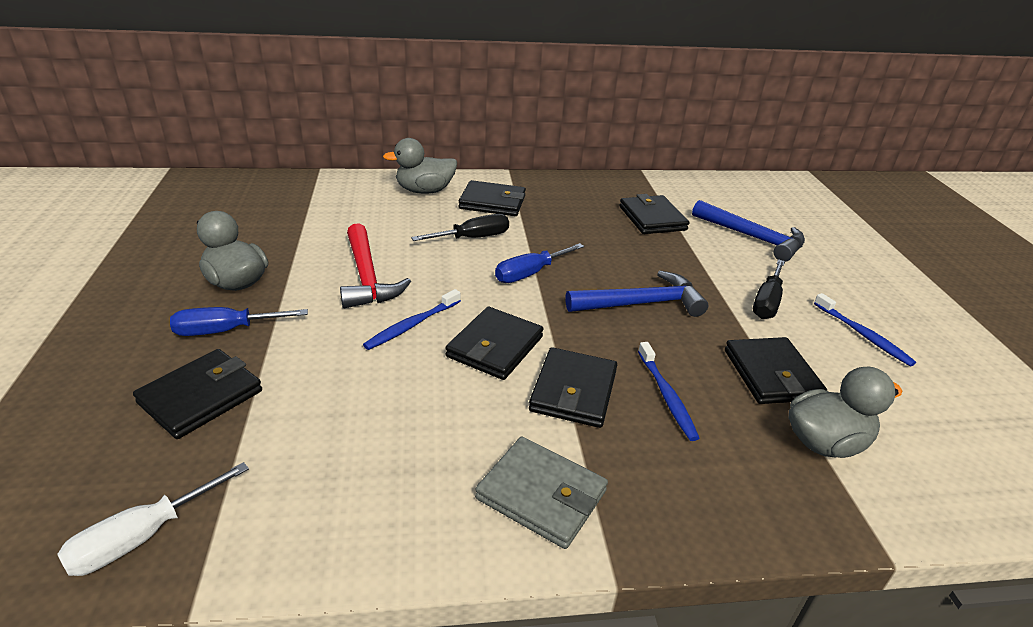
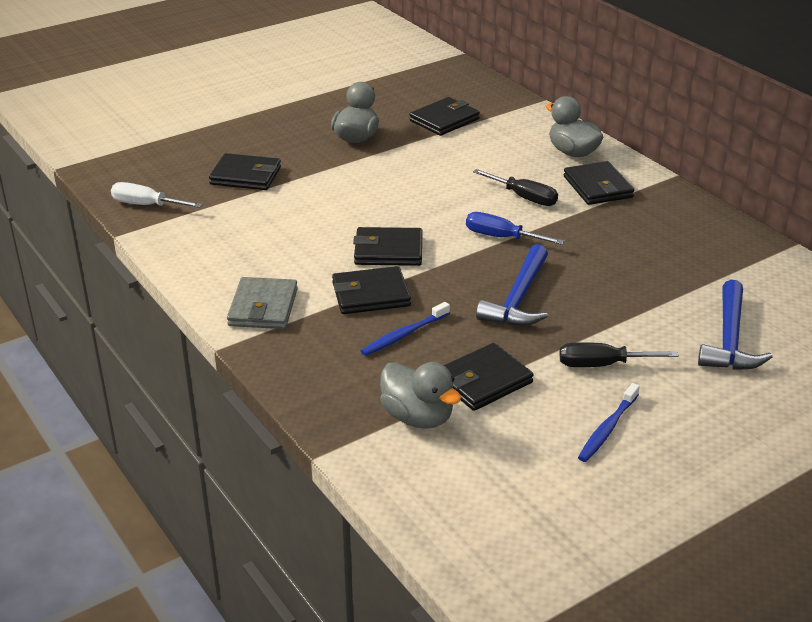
camera: 65 degrees right, 0 degrees up
blue screwdriver [170,307,308,336] -> none
red hammer [340,223,411,308] -> none
blue toothbrush [363,289,461,350] -> none
blue hammer [565,270,708,317] -> blue hammer turned 60 degrees clockwise [476,244,548,326]
black wallet [619,194,689,234] -> black wallet moved to [410,97,480,136]

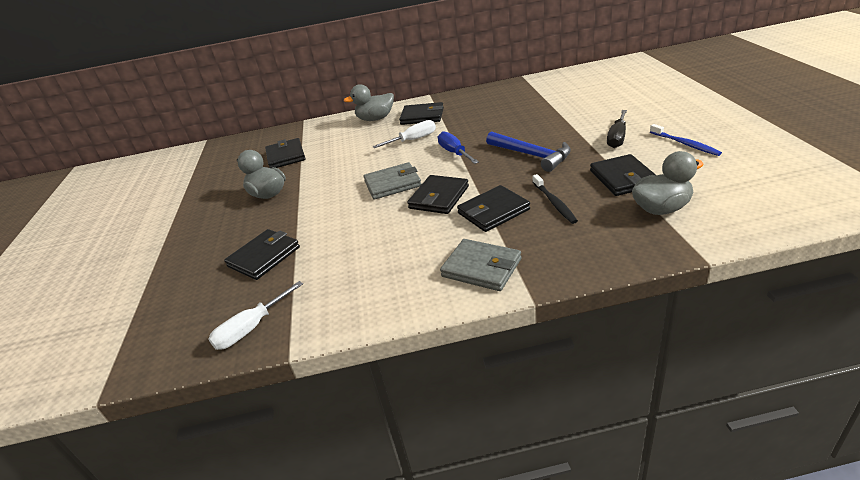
camera: 60 degrees left, 0 degrees up
black wallet [332,266,411,314] -> black wallet turned 45 degrees clockwise [457,185,530,232]
blue toothbrush [361,302,450,356] -> black toothbrush [533,174,578,224]
blue screwdriver [466,212,564,245] -> blue screwdriver turned 105 degrees clockwise [438,131,479,164]
black screwdriver [473,169,558,206] -> white screwdriver [373,120,436,148]
blue hammer [698,280,773,370] -> none
none -> grey wallet [363,162,422,200]

